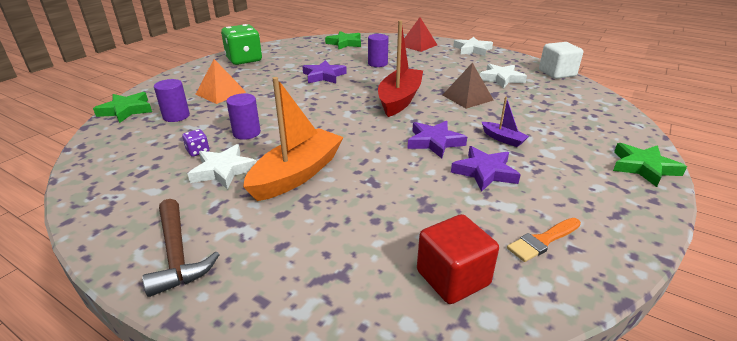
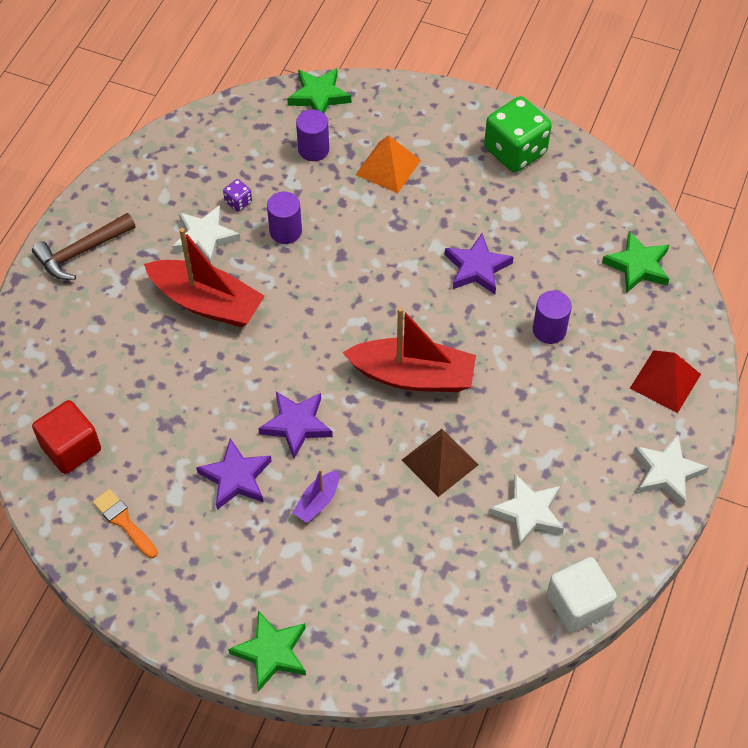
camera: 80 degrees right, 25 degrees up
orange boat [243,77,344,201] -> red boat [144,228,265,327]

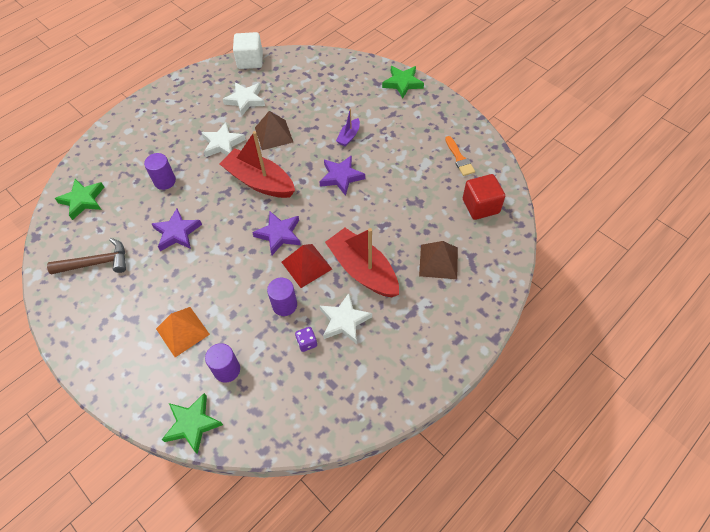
camera: 155 degrees left, 0 degrees up
brown hammer [32,213,136,280] -> brown hammer moved to [47,238,126,274]
purple star [196,438,272,510] -> purple star moved to [252,212,300,255]
purple boat [293,469,339,523] -> purple boat turned 150 degrees clockwise [336,109,360,147]
green dice [484,96,552,172] -> none
red pyramid [630,350,701,413] -> red pyramid moved to [282,244,332,288]
white star [634,434,709,506] -> white star moved to [201,122,246,157]
none -> brown pyramid [419,241,458,279]

